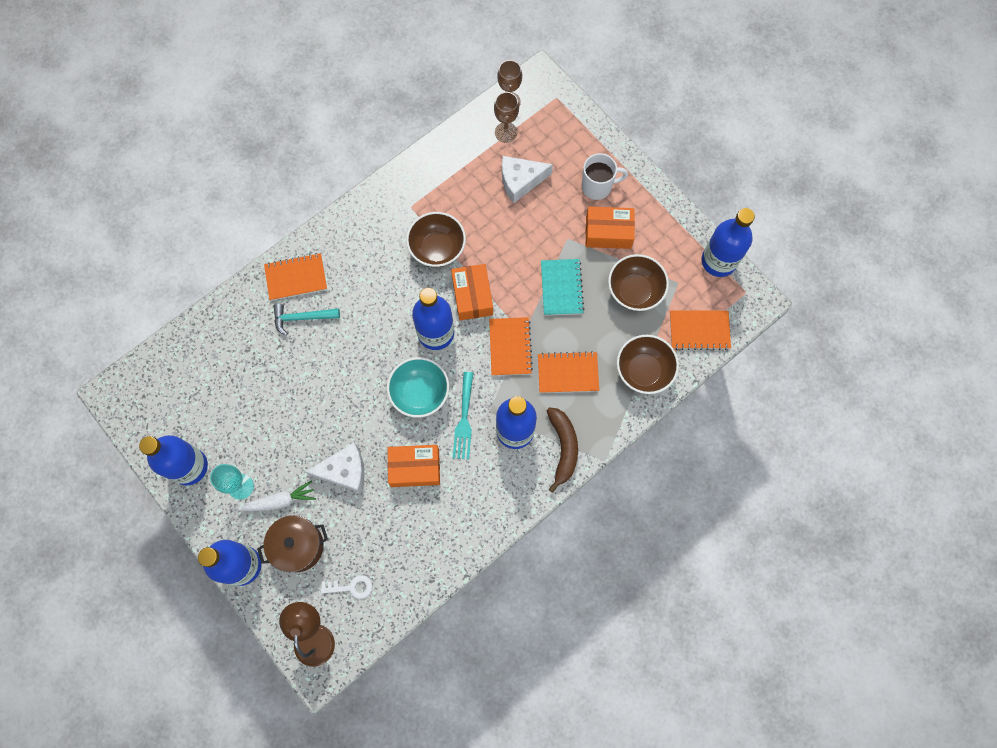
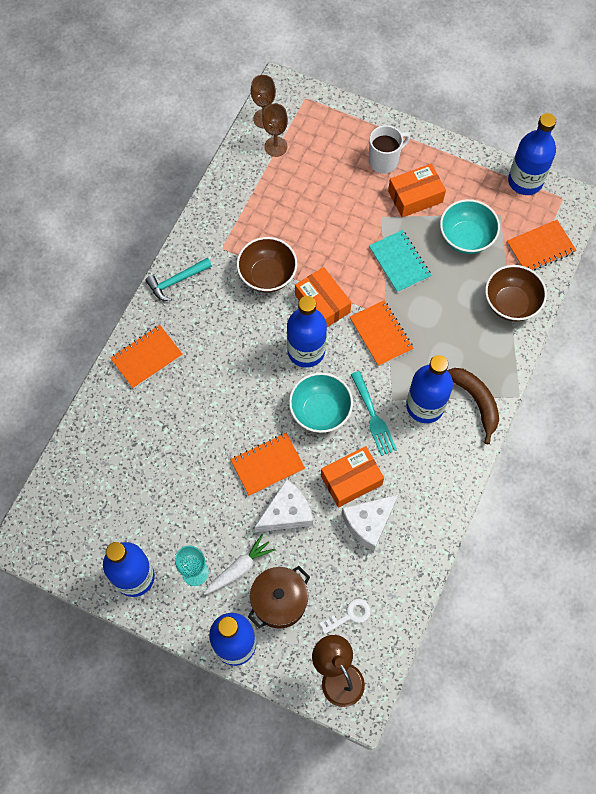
camera: 25 degrees left, 5 degrees down
turquoise hammer [274,304,340,336] -> turquoise hammer moved to [146,258,212,301]
white cheese [502,156,553,203] -> white cheese moved to [342,494,399,551]
orange notebook [538,351,599,393] -> orange notebook moved to [230,433,305,496]
brown bowl [608,254,669,311] -> turquoise bowl [440,199,500,254]

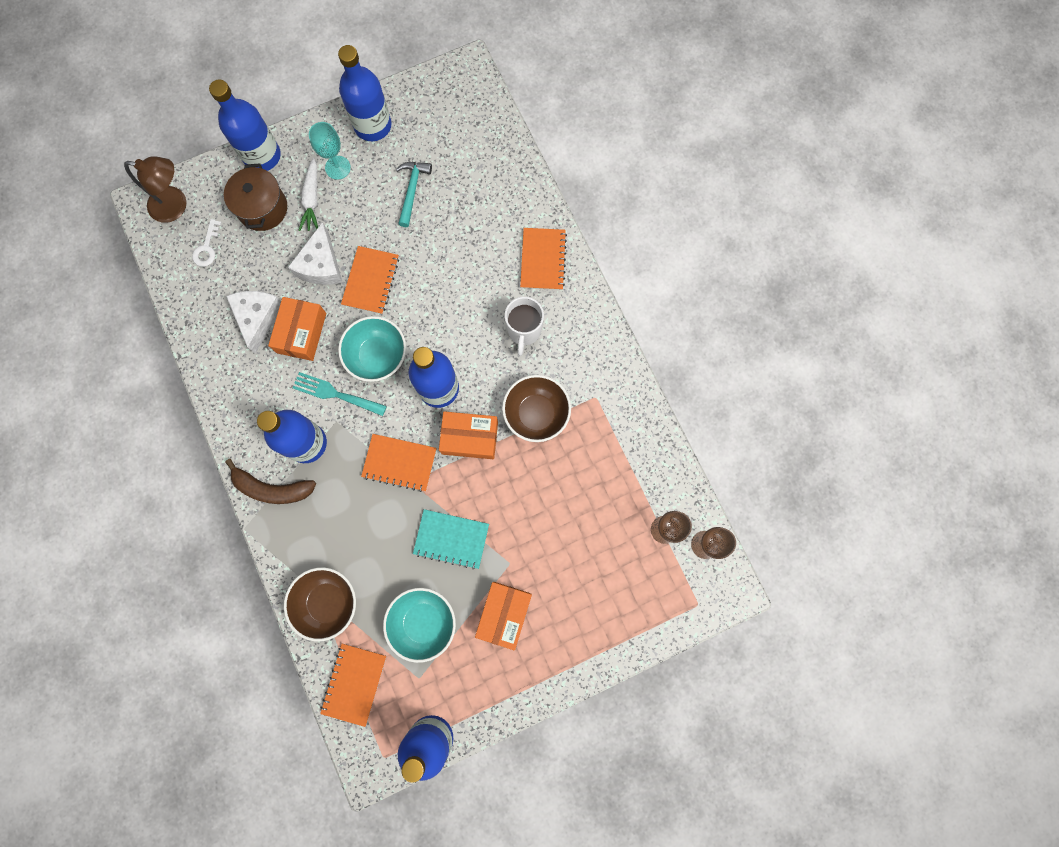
camera: 130 degrees right, 10 degrees up
turquoise hammer [146,258,212,301] -> turquoise hammer moved to [396,162,432,227]
white mug [369,125,410,174] -> white mug moved to [505,297,544,356]

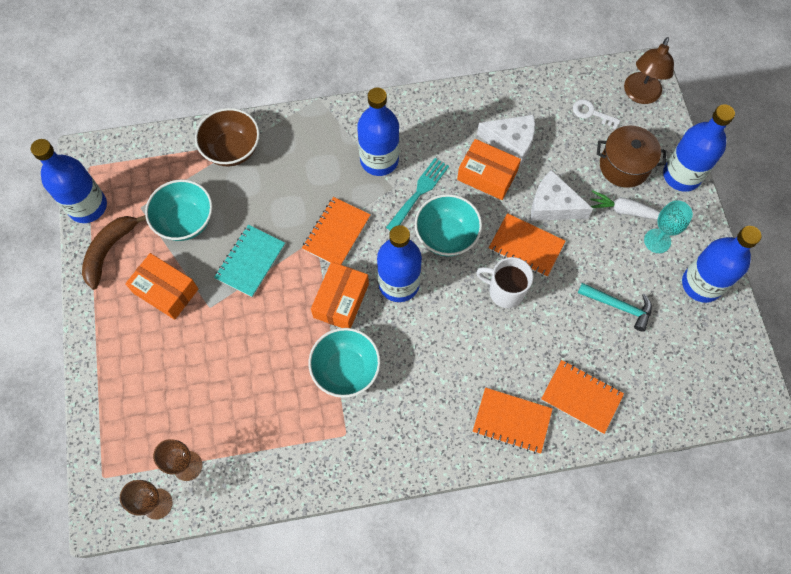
camera: 105 degrees right, 10 degrees down
brown banana [226,459,316,504] -> brown banana moved to [82,215,146,290]
orange notebook [320,644,386,727] -> orange notebook moved to [541,360,624,434]
brown bowl [502,375,571,442] -> turquoise bowl [308,328,381,398]
white mug [505,297,544,356] -> white mug moved to [476,257,533,308]

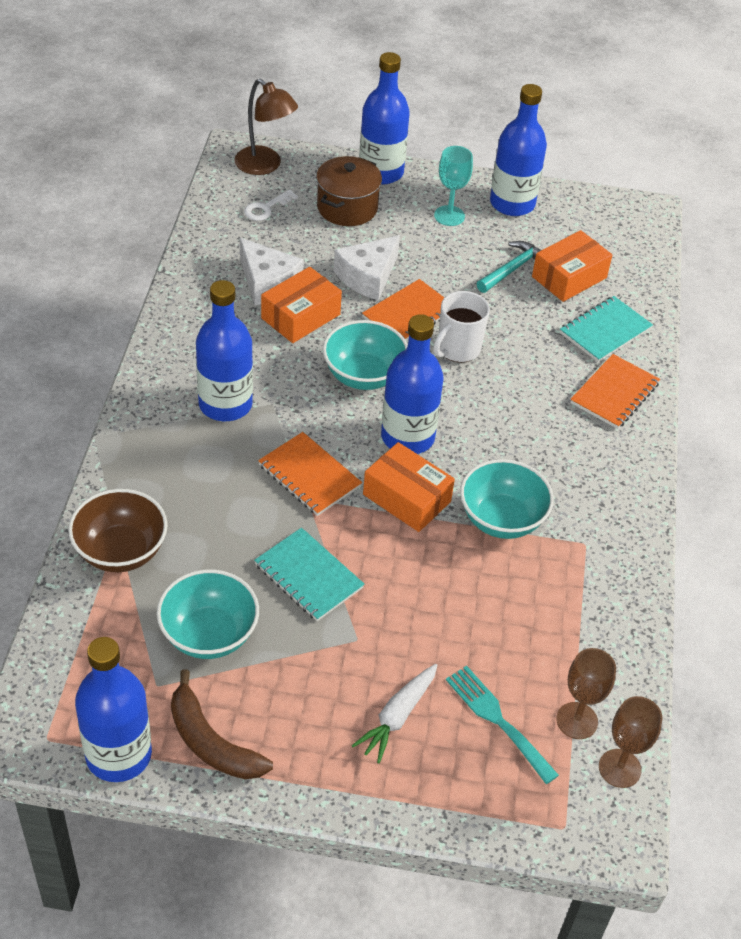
camera: 75 degrees left, 20 degrees down
orange box [125,253,198,320] -> orange box moved to [532,230,612,302]
turquoise fork [386,158,449,230] -> turquoise fork moved to [446,666,559,784]
white cheese [477,114,535,166] -> white cheese turned 105 degrees clockwise [240,238,304,305]
orange notebook [541,360,624,434] -> turquoise notebook [560,296,653,362]
white carrot [590,190,660,220] -> white carrot moved to [352,664,438,763]

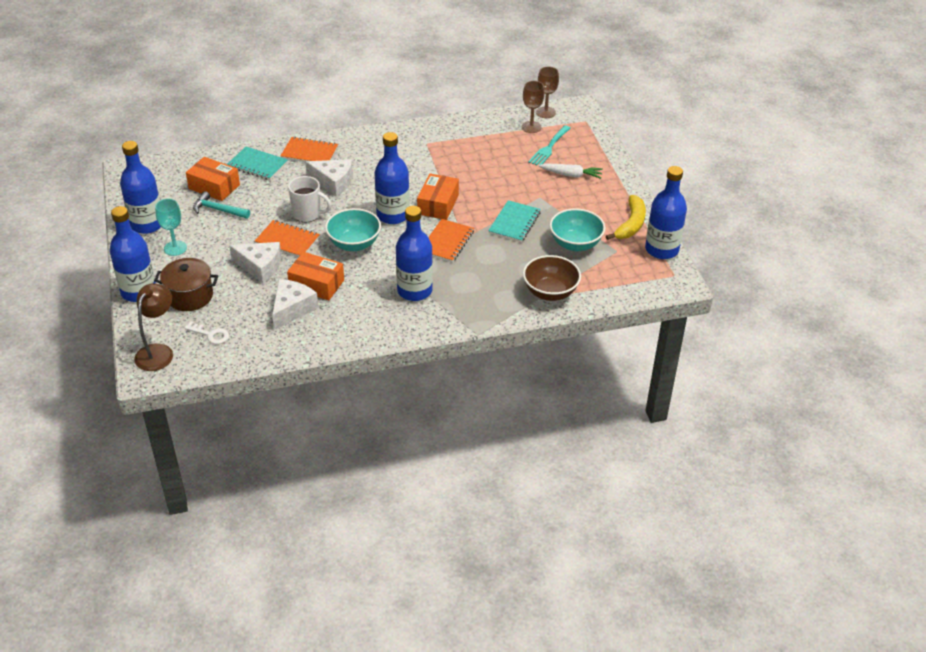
camera: 110 degrees left, 5 degrees down
brown banana [171,669,273,779] -> yellow banana [606,195,646,240]
turquoise bowl [460,459,554,539] -> none
none -> white cheese [306,159,353,197]

